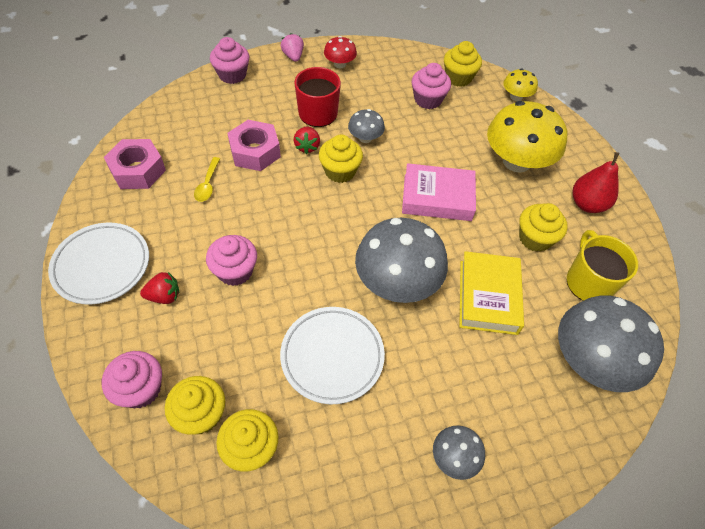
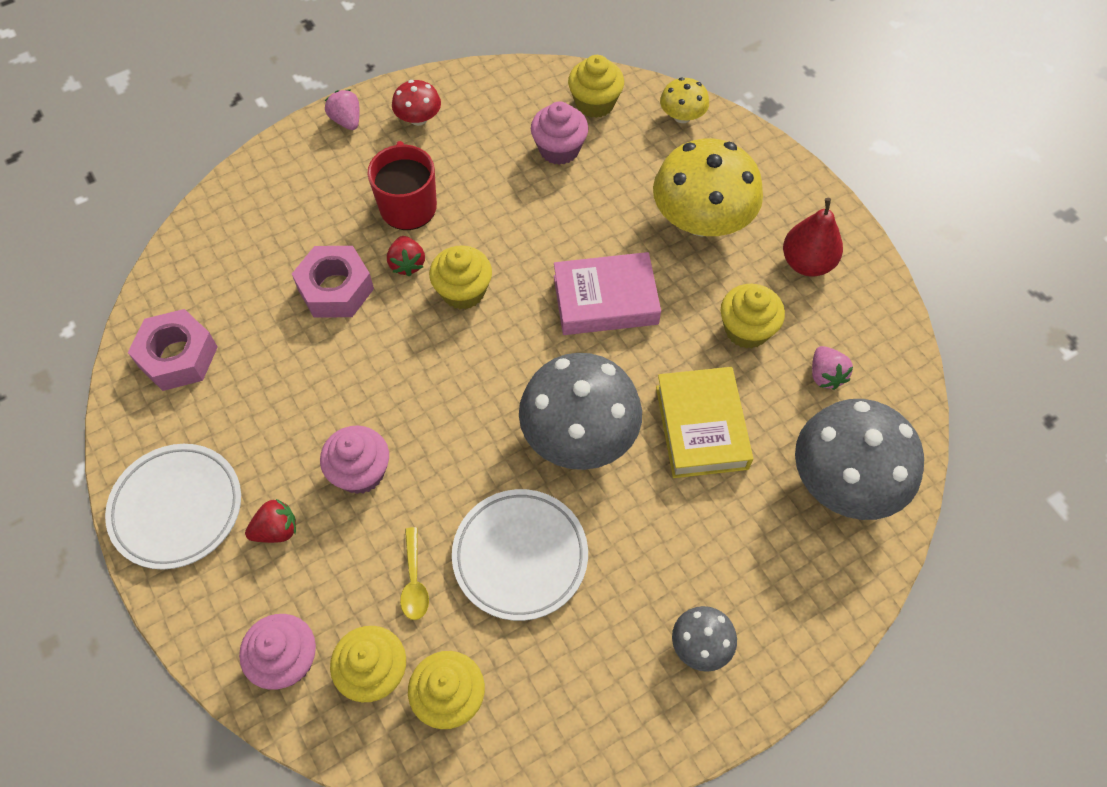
camera: 10 degrees left, 5 degrees up
yellow spoon [194,157,220,202] -> yellow spoon moved to [400,527,429,620]
pink cupcake [210,37,249,84] -> none
grey mushroom [348,109,385,143] -> none
yellow mug [567,230,638,301] -> pink strawberry [812,346,853,390]

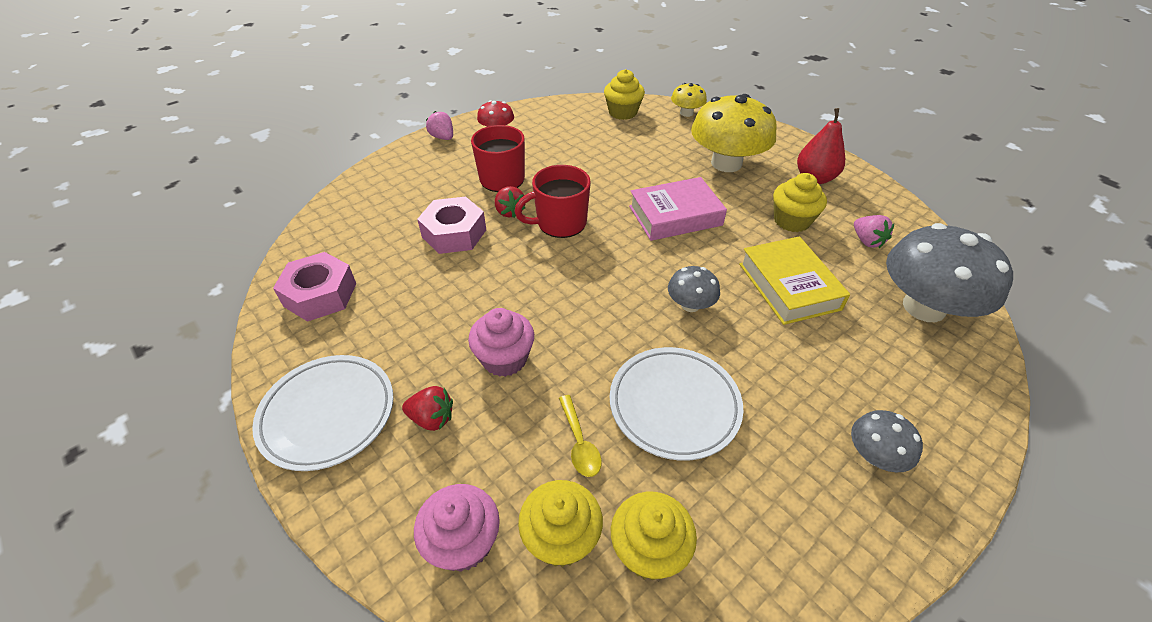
camera: 10 degrees left, 15 degrees down
red strawberry [245,498,296,543] -> red strawberry turned 45 degrees clockwise [402,386,453,431]
yellow cupcake [429,246,492,310] -> red mug [514,165,591,238]
grey mushroom [519,353,642,470] -> grey mushroom [668,266,720,312], size x0.49
pink cupcake [531,102,589,165] -> none

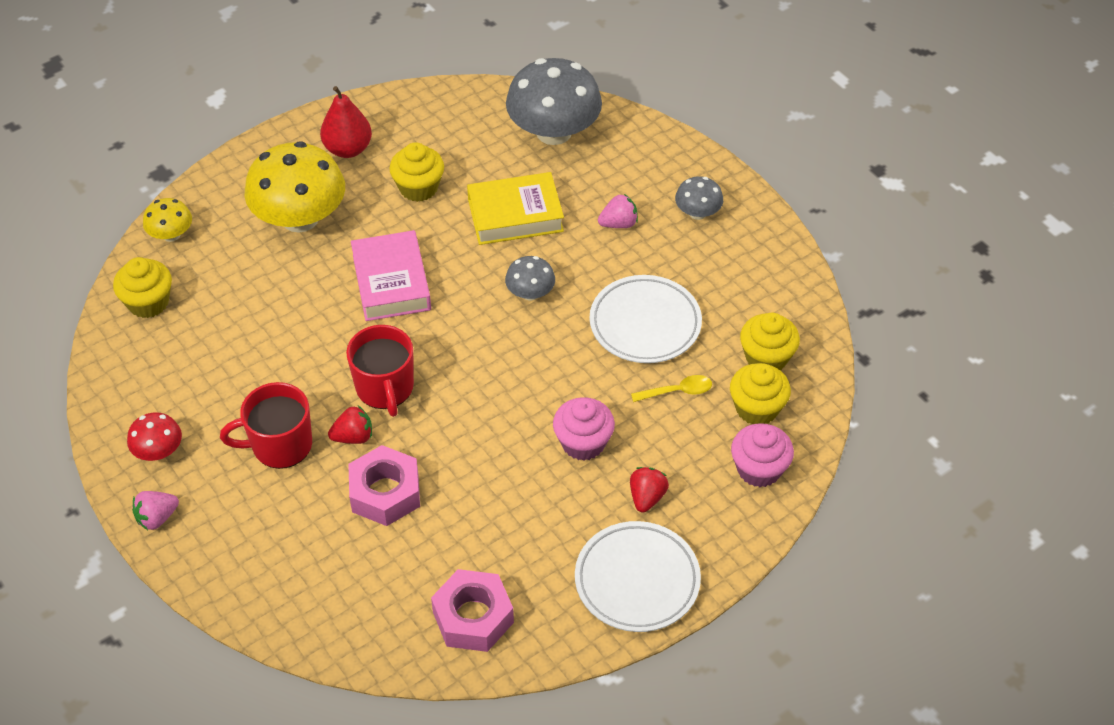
camera: 85 degrees left, 5 degrees up
pink strawberry [854,215,894,248] -> pink strawberry moved to [598,194,638,228]

